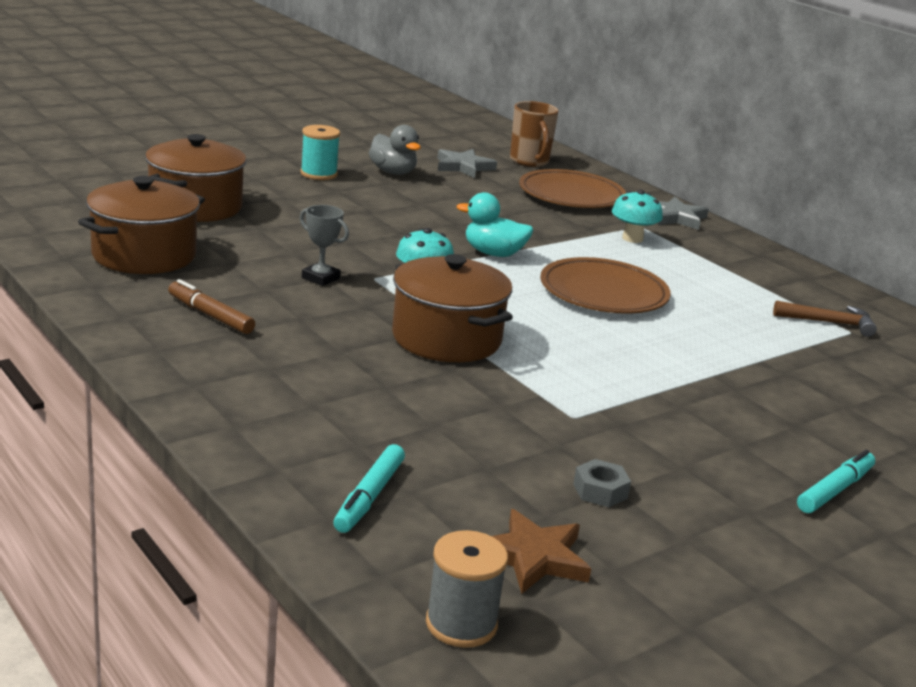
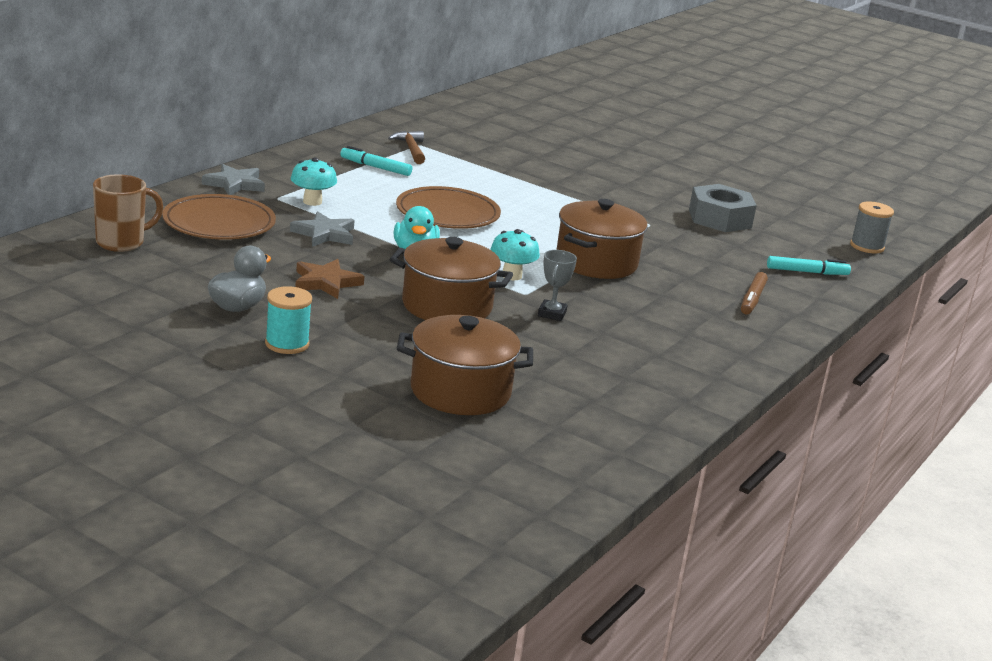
camera: 110 degrees left, 0 degrees up
brown pot [78,176,205,274] -> brown pot moved to [389,237,513,320]
brown marker [168,279,255,334] -> brown marker moved to [741,272,768,315]
grey star [437,149,497,178] -> grey star moved to [290,211,355,247]
brown star [492,509,591,594] -> brown star moved to [295,259,364,299]
grey nut [573,459,631,507] -> grey nut [689,184,757,232], size x2.15
turquoise marker [797,450,875,513] -> turquoise marker moved to [340,146,412,176]

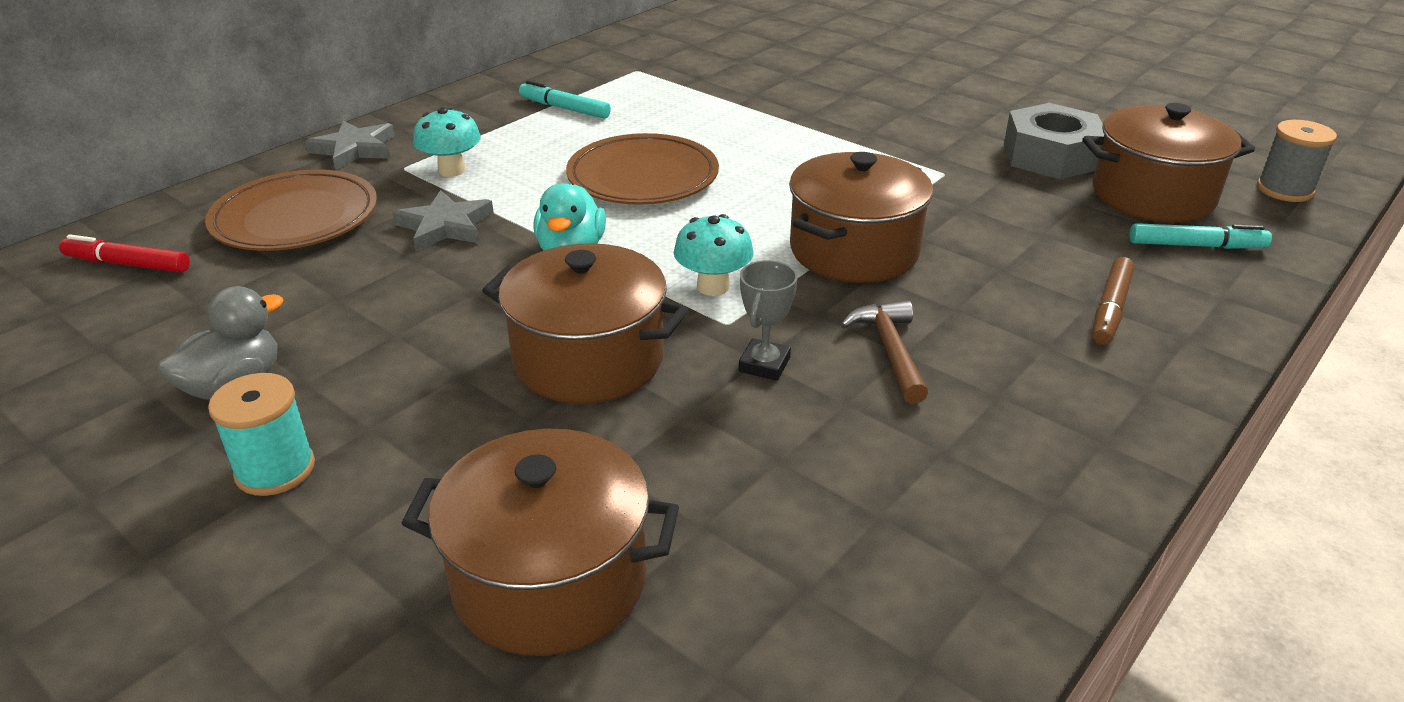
camera: 10 degrees right, 10 degrees up
brown mug [93,174,163,252] -> red marker [59,235,190,273]
brown star [295,259,364,299] -> none
brown hammer [388,131,425,164] -> brown hammer moved to [841,301,928,404]
none -> brown pot [1083,103,1255,223]

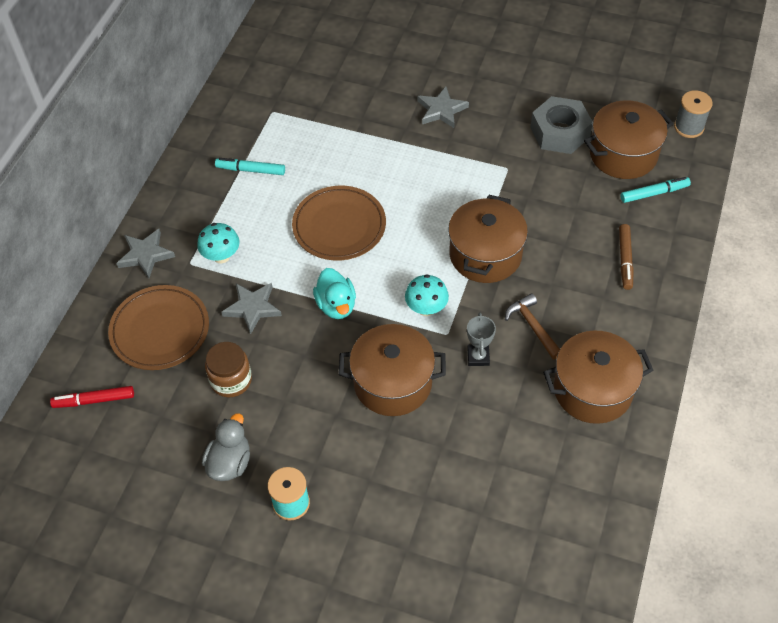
camera: 20 degrees left, 20 degrees up
brown pot [401,429,679,656] -> brown pot moved to [543,331,653,424]
none -> brown jar [205,342,252,397]
none -> grey star [418,86,469,128]

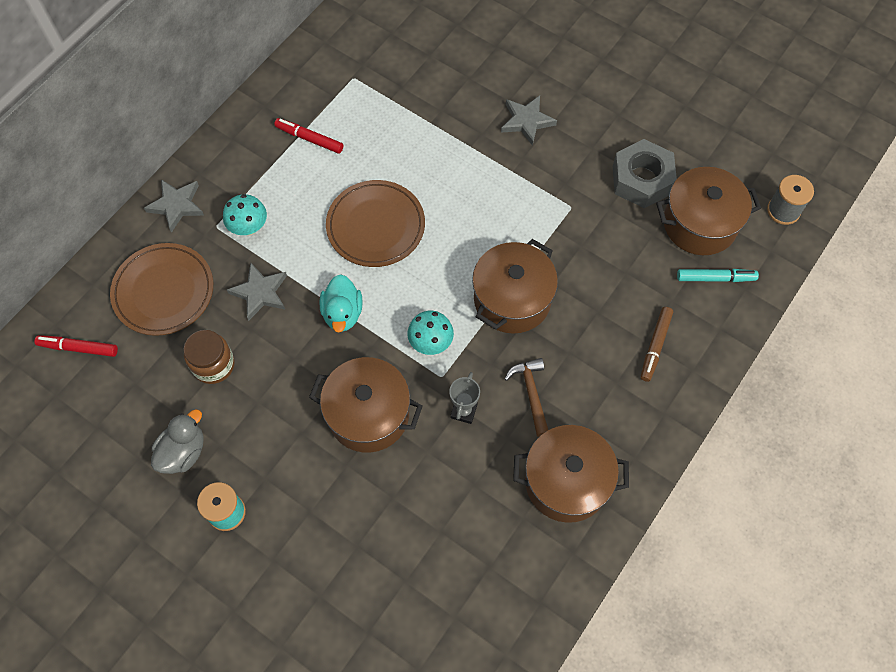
camera: 15 degrees right, 10 degrees up
turquoise marker [215,158,285,175] -> red marker [274,118,344,154]

